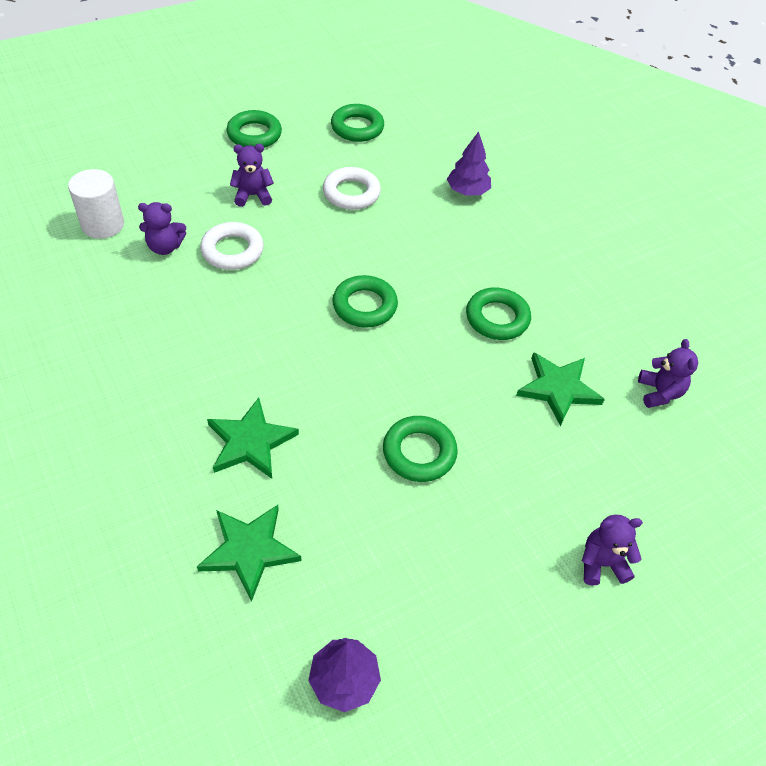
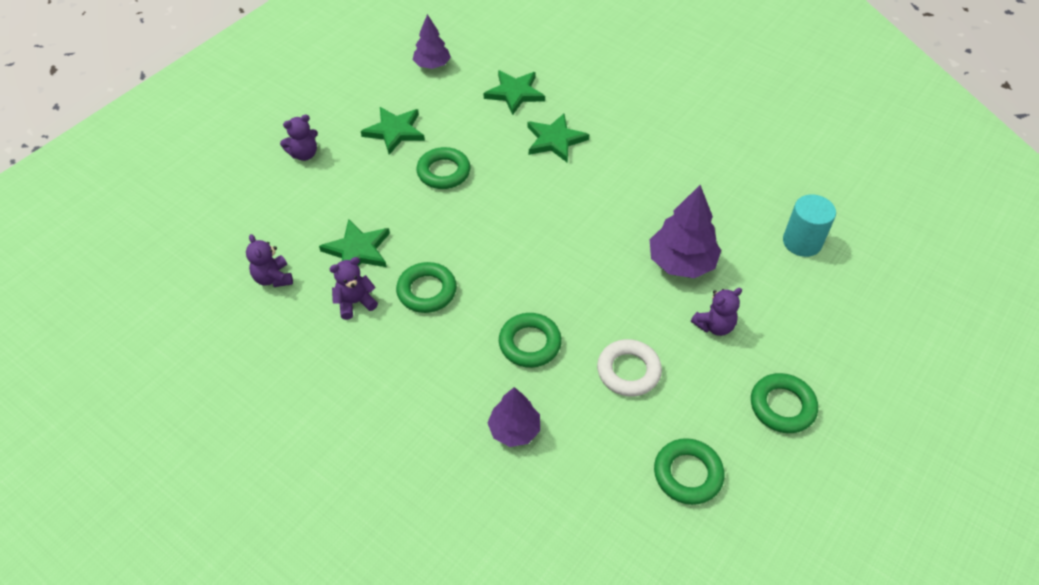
camera: 160 degrees right, 0 degrees up
white cylinder [68,169,124,239] -> turquoise cylinder [783,194,836,257]
purple teddy bear [138,202,186,255] -> purple teddy bear moved to [329,257,378,320]
white ring [200,222,264,270] -> purple tree [650,185,721,278]
green ring [332,275,398,328] -> green ring moved to [499,313,562,368]
none -> green star [361,107,425,155]

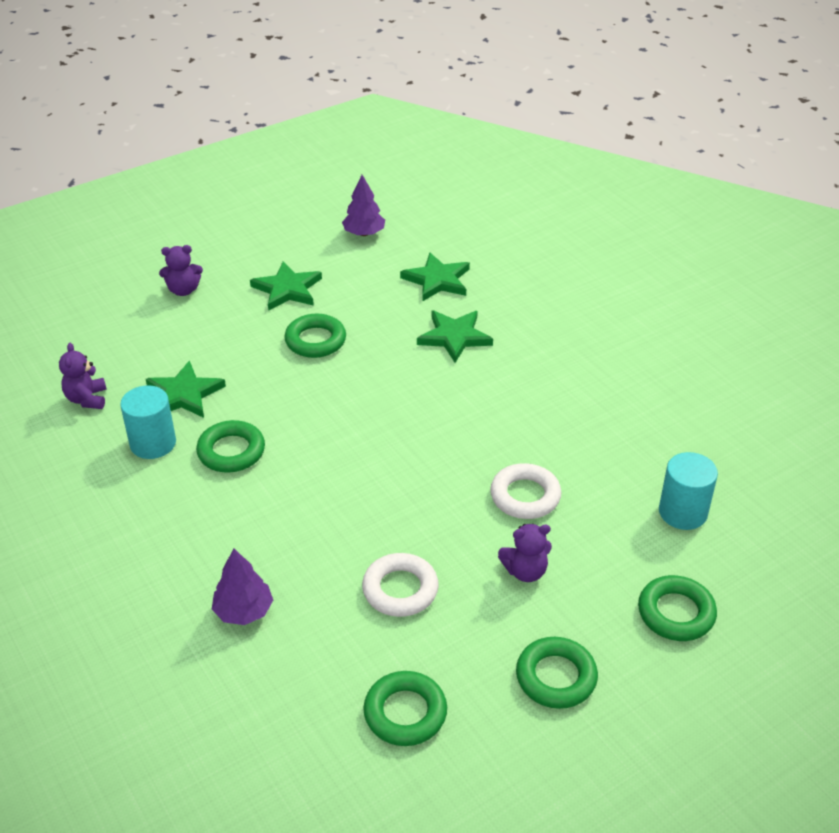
camera: 20 degrees right, 10 degrees down
purple teddy bear [329,257,378,320] -> turquoise cylinder [120,385,176,459]
green ring [499,313,562,368] -> green ring moved to [638,575,717,641]
purple tree [650,185,721,278] -> white ring [490,463,561,519]

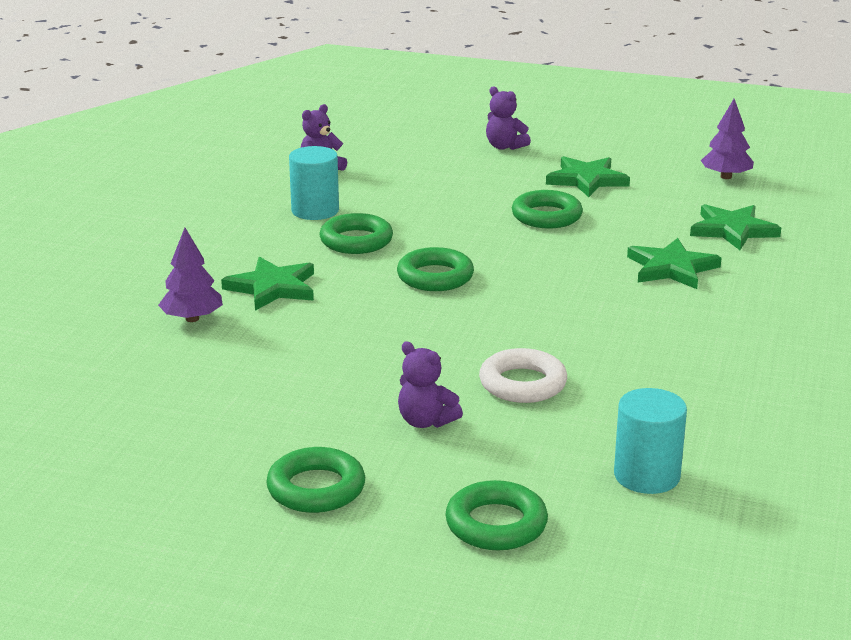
camera: 50 degrees right, 15 degrees down
green star [146,361,226,418] -> green star moved to [221,257,314,311]
white ring [362,553,439,617] -> none
green ring [363,671,447,746] -> green ring moved to [397,247,474,291]

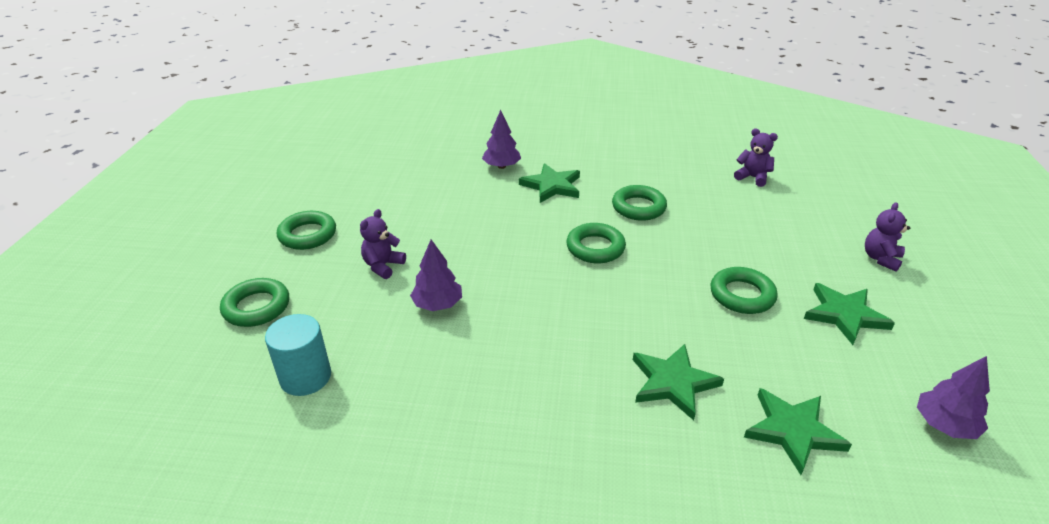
camera: 80 degrees right, 10 degrees up
turquoise cylinder [289,146,339,220] -> none
white ring [479,348,567,403] -> purple tree [410,240,462,311]

